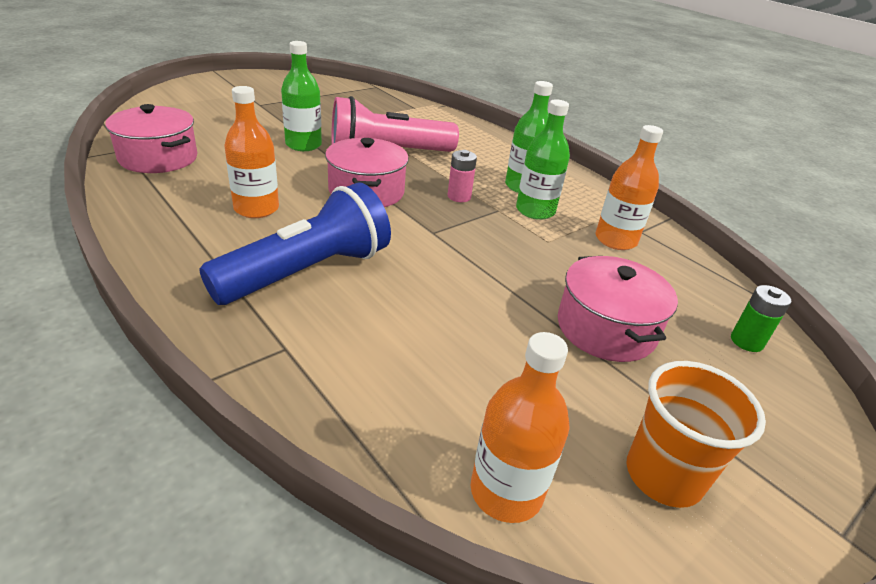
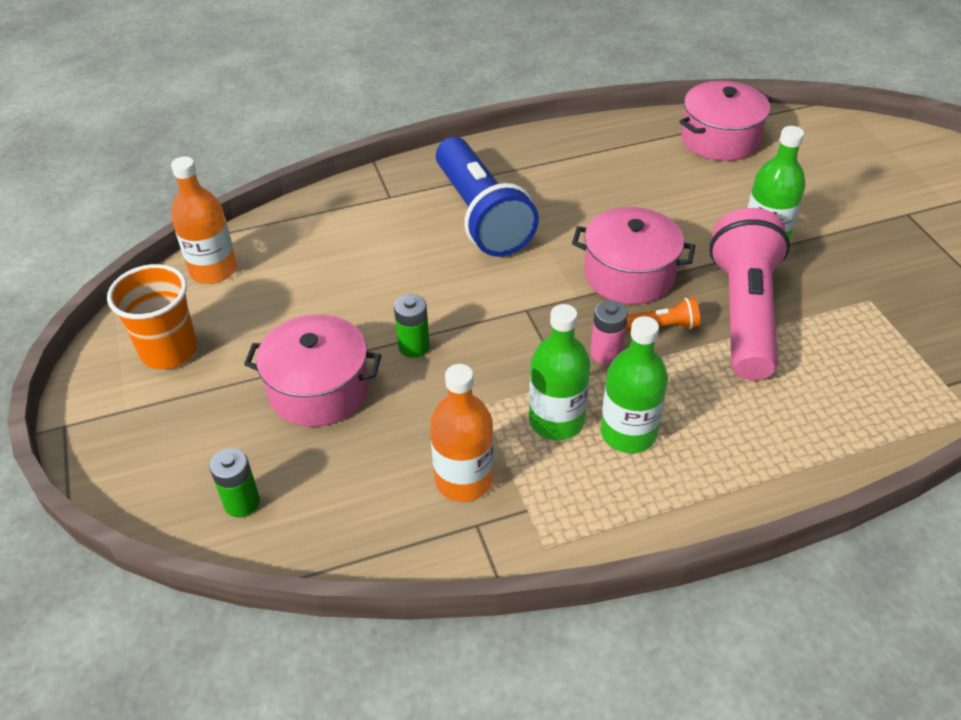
camera: 115 degrees right, 10 degrees up
orange bottle [224,86,279,218] -> none
none -> green battery [394,294,430,358]
none -> orange flashlight [626,298,700,331]

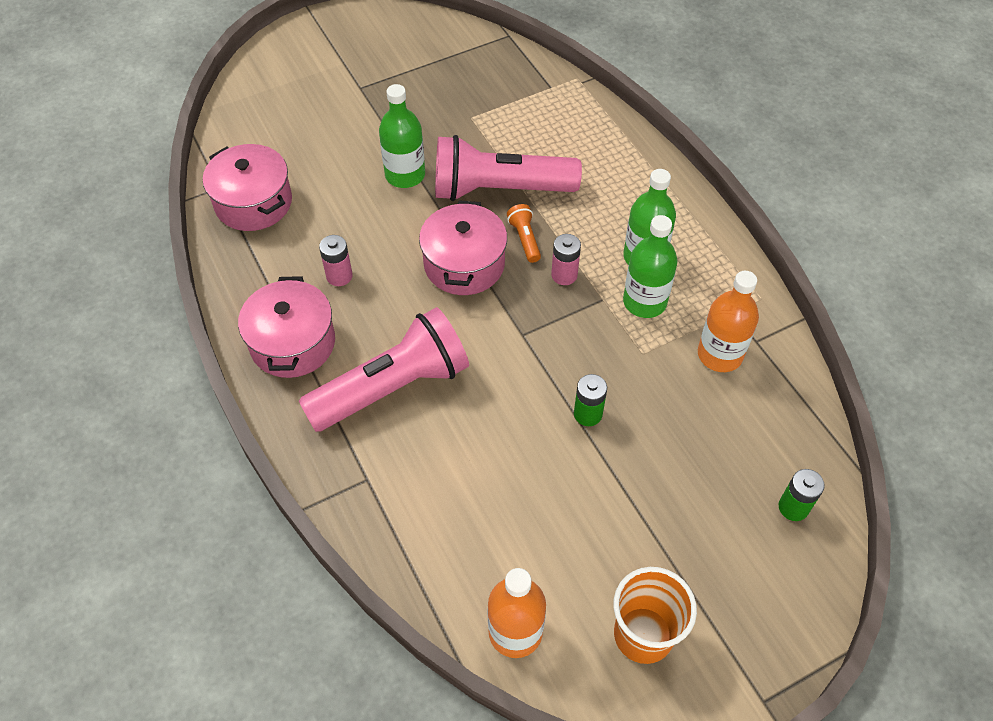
camera: 100 degrees left, 10 degrees up
pink pot [244,314,382,427] -> pink pot moved to [238,276,335,378]
blue flashlight [436,137,539,257] -> pink flashlight [299,307,469,432]
none -> pink battery [319,235,353,286]

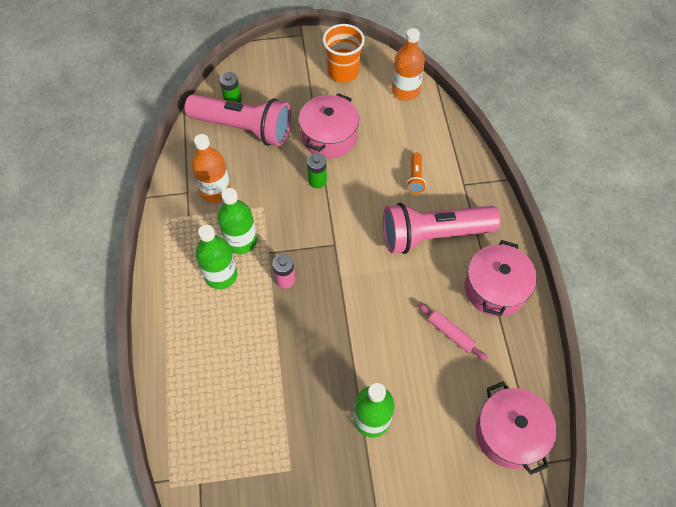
camera: 160 degrees left, 5 degrees up
pink battery [319,235,353,286] -> pink rolling pin [418,303,488,361]
pink pot [419,200,507,295] -> pink pot moved to [299,93,359,159]
pink flashlight [435,135,582,201] -> pink flashlight moved to [184,94,291,146]
orange flashlight [507,204,541,263] -> orange flashlight moved to [406,153,426,193]

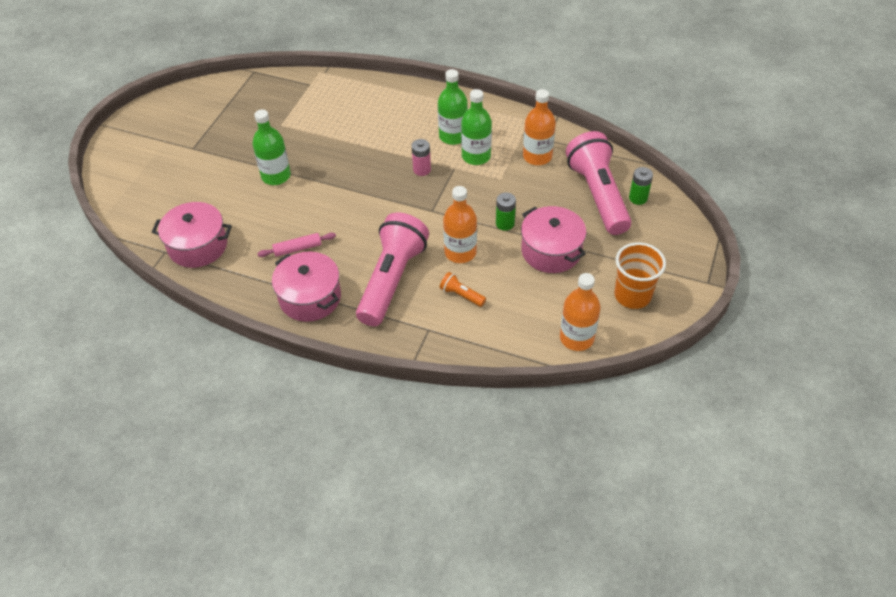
camera: 120 degrees right, 10 degrees down
pink flashlight [184,94,291,146] -> pink flashlight turned 120 degrees clockwise [566,131,632,235]
none -> orange bottle [443,186,477,263]

